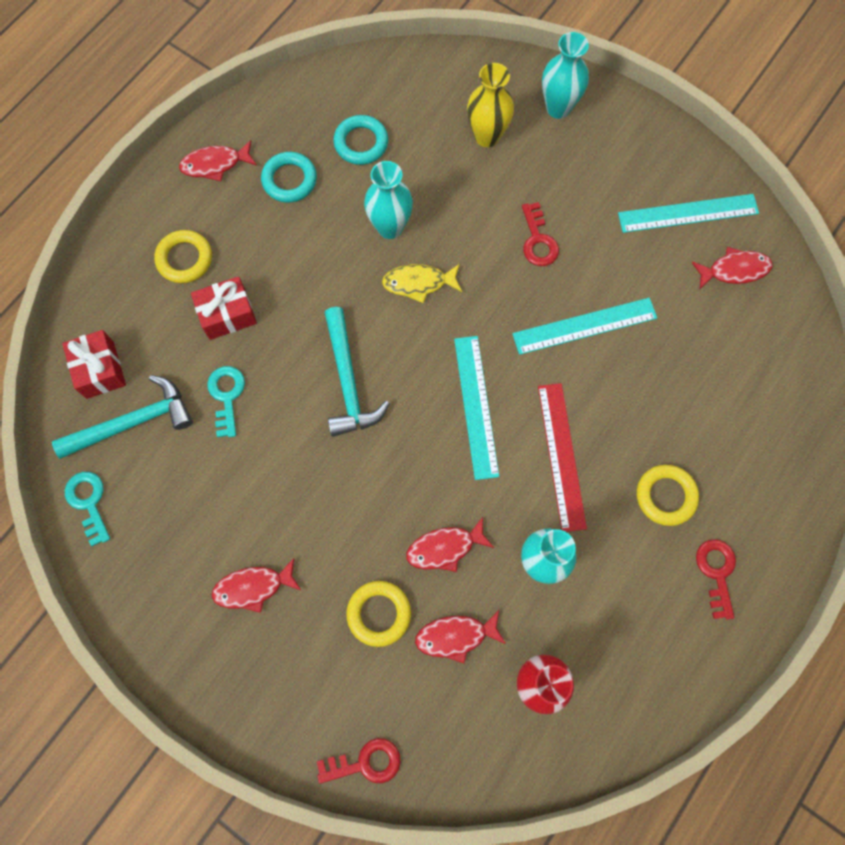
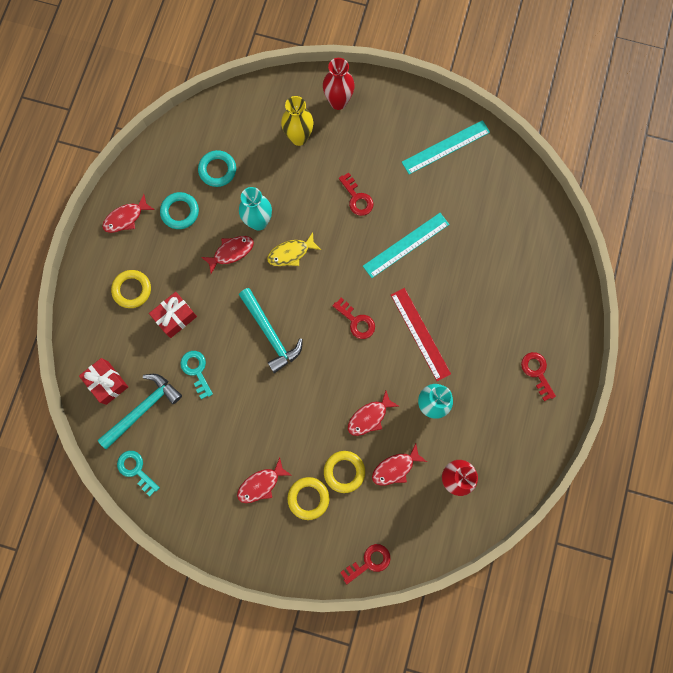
camera: 20 degrees left, 5 degrees up
turquoise ruler [454,336,499,480] -> red key [332,298,375,339]
turquoise vase [542,32,589,119] -> red vase [323,58,355,110]
yellow ring [637,465,699,526] -> yellow ring moved to [288,477,329,520]
red fish [692,247,773,289] -> red fish moved to [201,236,254,274]

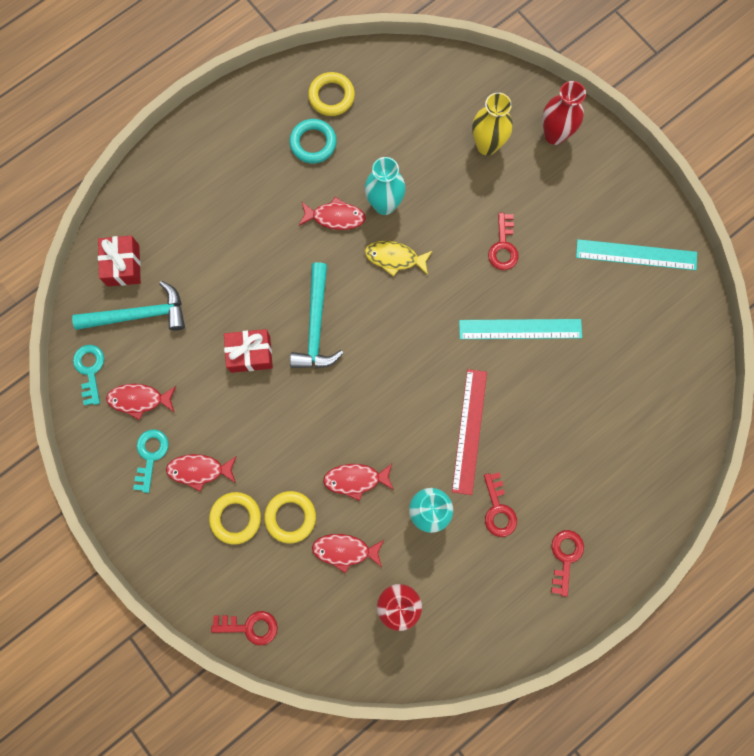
camera: 35 degrees right, 0 degrees up
red fish [102,194,155,233] -> red fish moved to [106,384,176,420]
yellow ring [111,270,151,308] -> yellow ring moved to [308,72,355,116]
red gift [149,292,197,338] -> red gift moved to [224,329,273,373]
turquoise key [180,351,213,399] -> turquoise key moved to [133,429,169,493]
turquoise ring [198,150,236,187] -> none
red key [332,298,375,339] -> red key moved to [484,472,517,537]

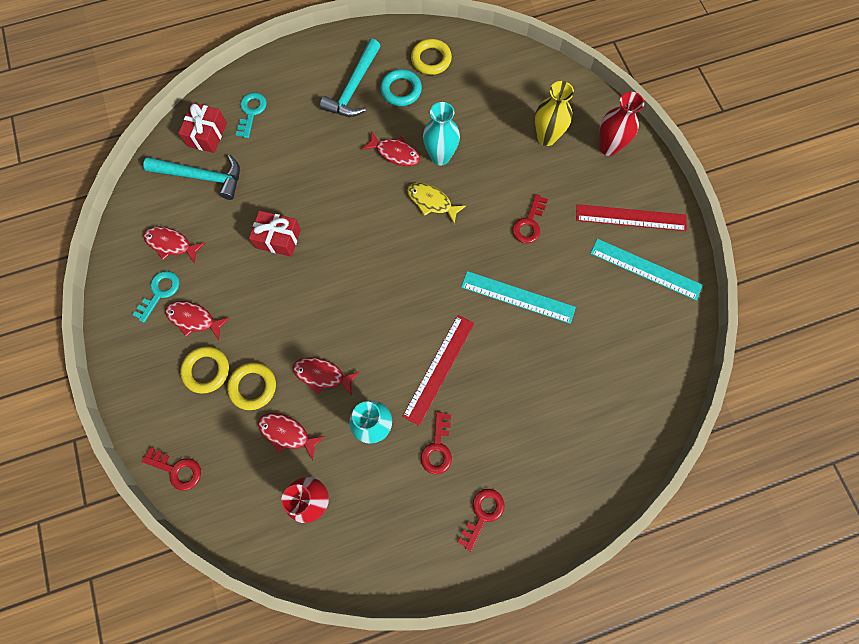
camera: 20 degrees right, 5 degrees down
turquoise key [73,345,104,406] -> turquoise key moved to [236,92,267,138]
turquoise hammer [290,262,343,369] -> turquoise hammer moved to [320,39,380,117]
none -> red ruler [576,204,687,231]

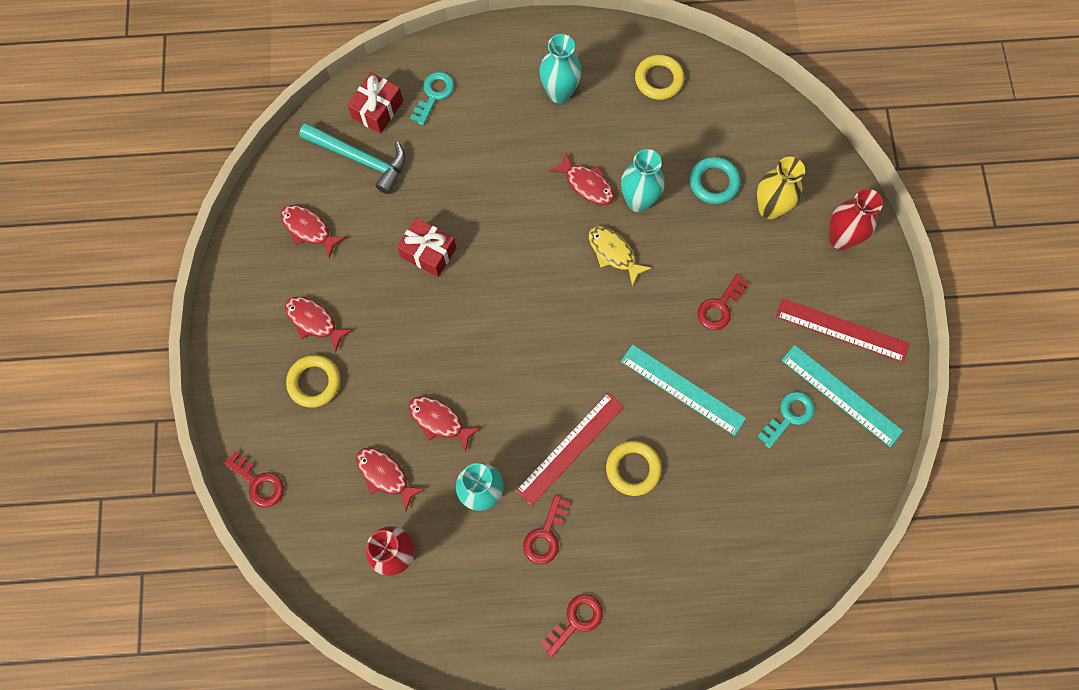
camera: 15 degrees right, 0 degrees up
turquoise key [132,271,180,323] -> turquoise key moved to [757,391,815,449]
yellow ring [227,362,276,410] -> yellow ring moved to [606,441,662,496]
turquoise hammer [320,39,380,117] -> turquoise vase [539,34,582,103]
turquoise ring [380,69,422,106] -> turquoise ring moved to [690,157,741,204]

